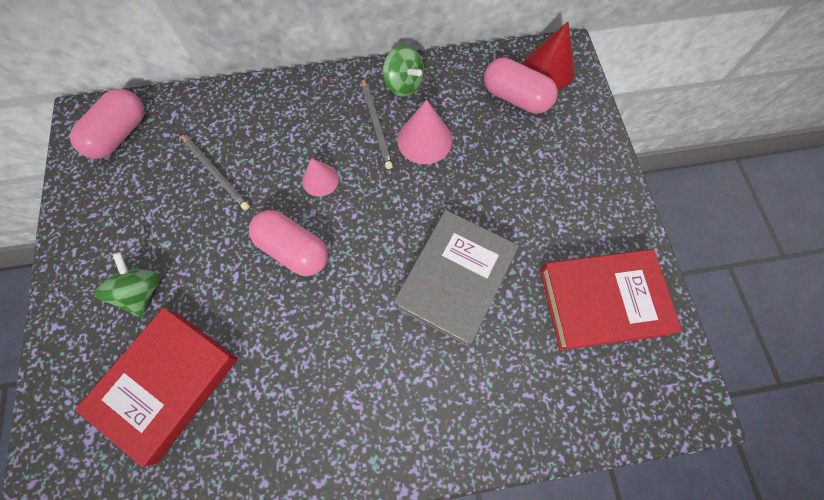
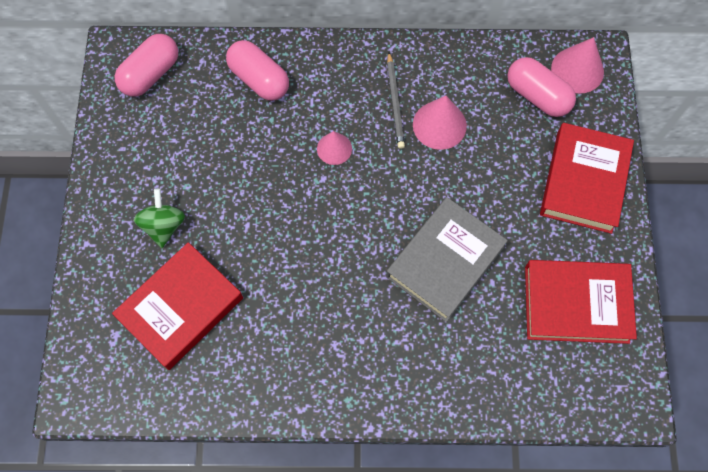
camera: 10 degrees right, 0 degrees up
grey pencil [180,133,250,210] -> none
pink capsule [249,210,328,276] -> pink capsule moved to [226,40,289,101]
green spinning top [383,45,424,97] -> none
red cone [523,22,575,89] -> pink cone [551,37,604,93]
none -> red book [540,123,634,234]

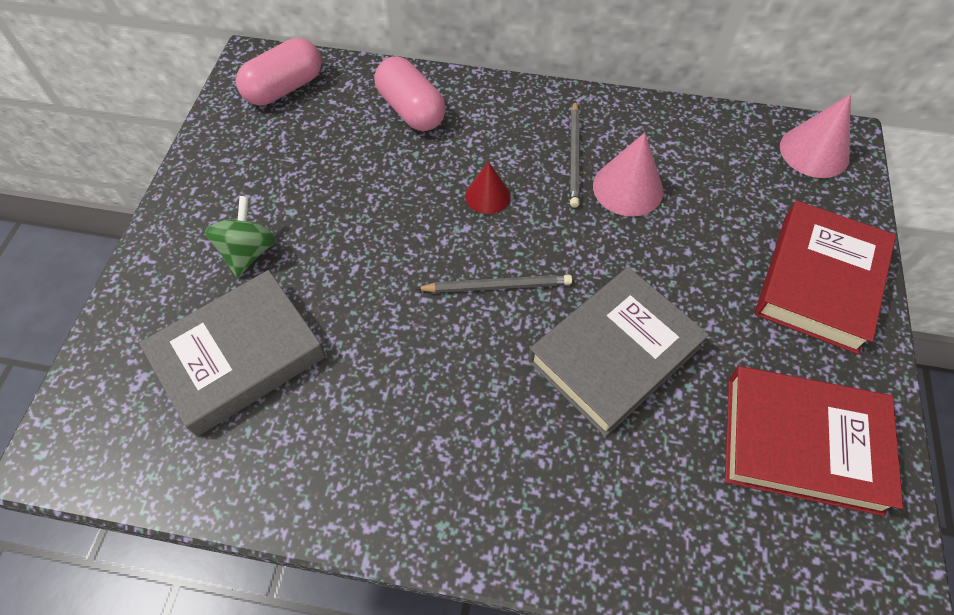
camera: 10 degrees right, 10 degrees down
red book [112,242,243,370] -> grey book [139,270,326,436]
pink cone [317,131,352,165] -> red cone [465,162,511,214]
pink capsule [507,57,576,117] -> none
none -> grey pencil [415,275,572,293]

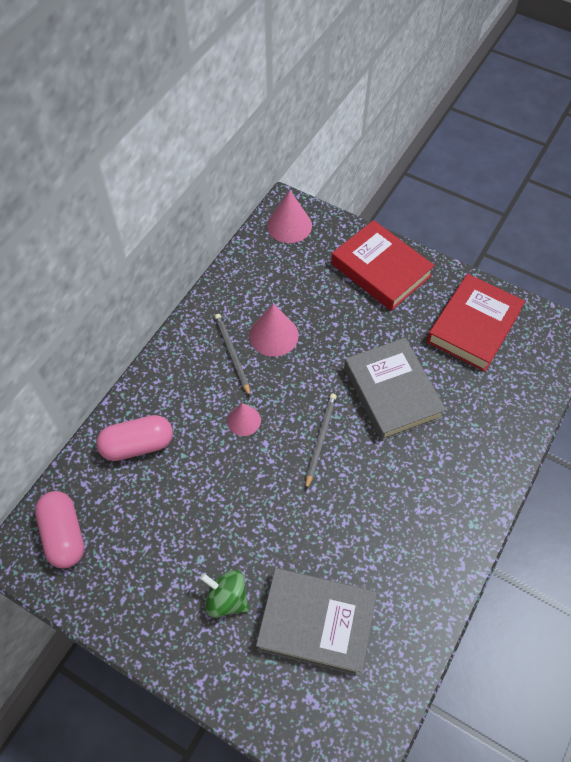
camera: 70 degrees left, 0 degrees up
grey book [139,270,326,436] -> grey book turned 60 degrees counterclockwise [256,568,377,676]
red cone [465,162,511,214] -> pink cone [227,403,261,436]
grey pencil [570,101,580,208] -> grey pencil turned 135 degrees counterclockwise [215,314,251,397]

